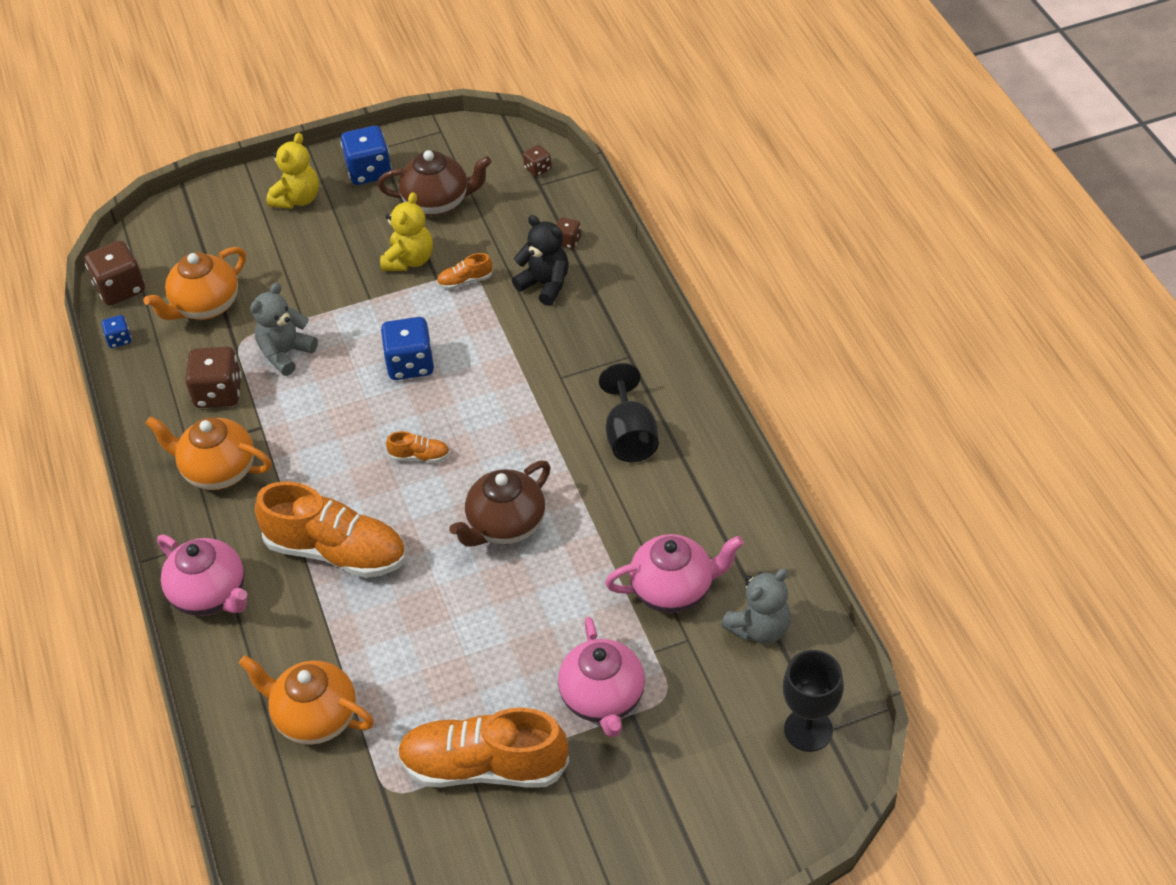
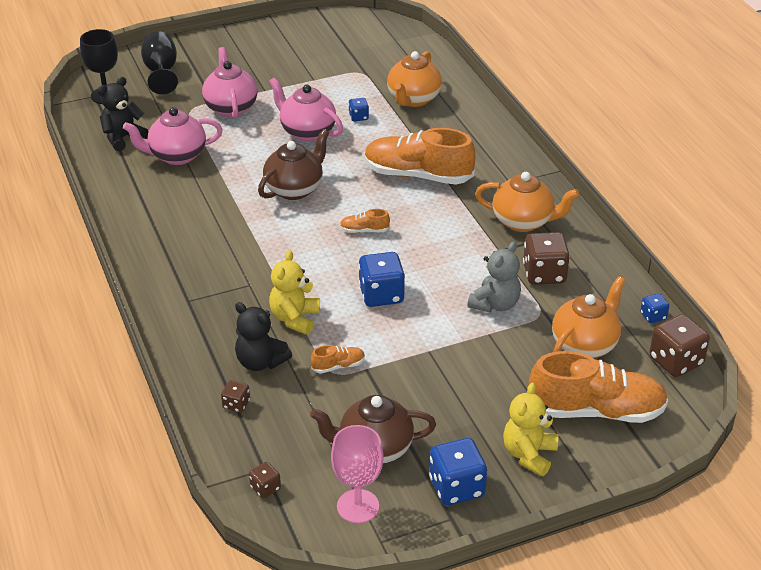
camera: 175 degrees right, 10 degrees down
pink teapot [157,534,247,616] -> pink teapot moved to [269,78,343,142]
orange teapot [239,655,374,745] -> orange teapot turned 90 degrees clockwise [387,51,442,107]
yellow teddy bear [380,192,433,271] -> yellow teddy bear moved to [269,250,320,335]
orange shoe [397,708,570,788] -> orange shoe moved to [529,351,669,423]
black goblet [599,363,659,462] -> black goblet moved to [141,31,178,94]
grey teddy bear [721,568,791,644] -> black teddy bear [97,77,149,151]
none -> pink goblet [331,425,384,523]
none -> blue dice [348,98,369,122]

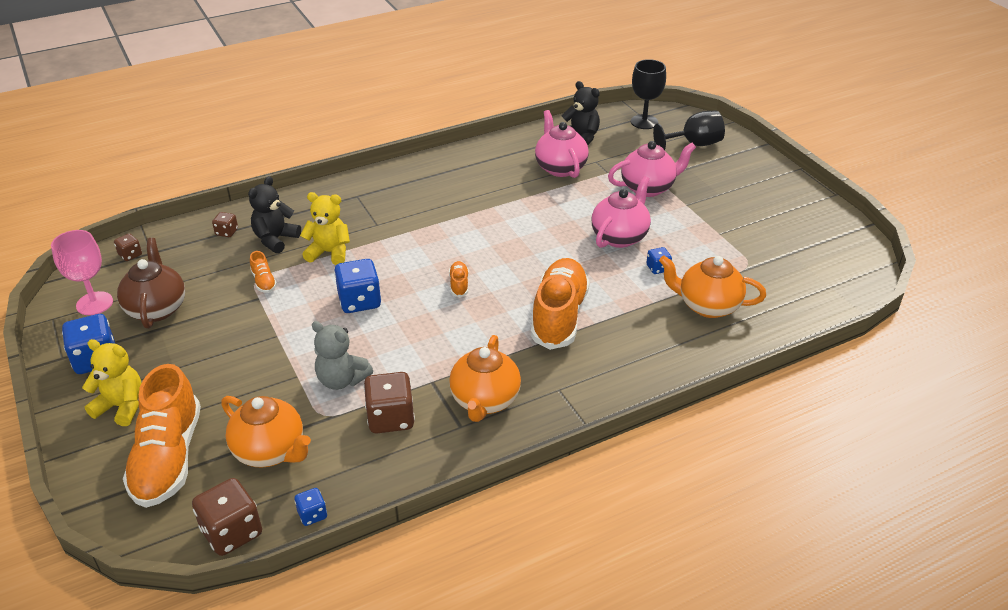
camera: 85 degrees right, 0 degrees up
brown teapot [258,129,329,200] -> none

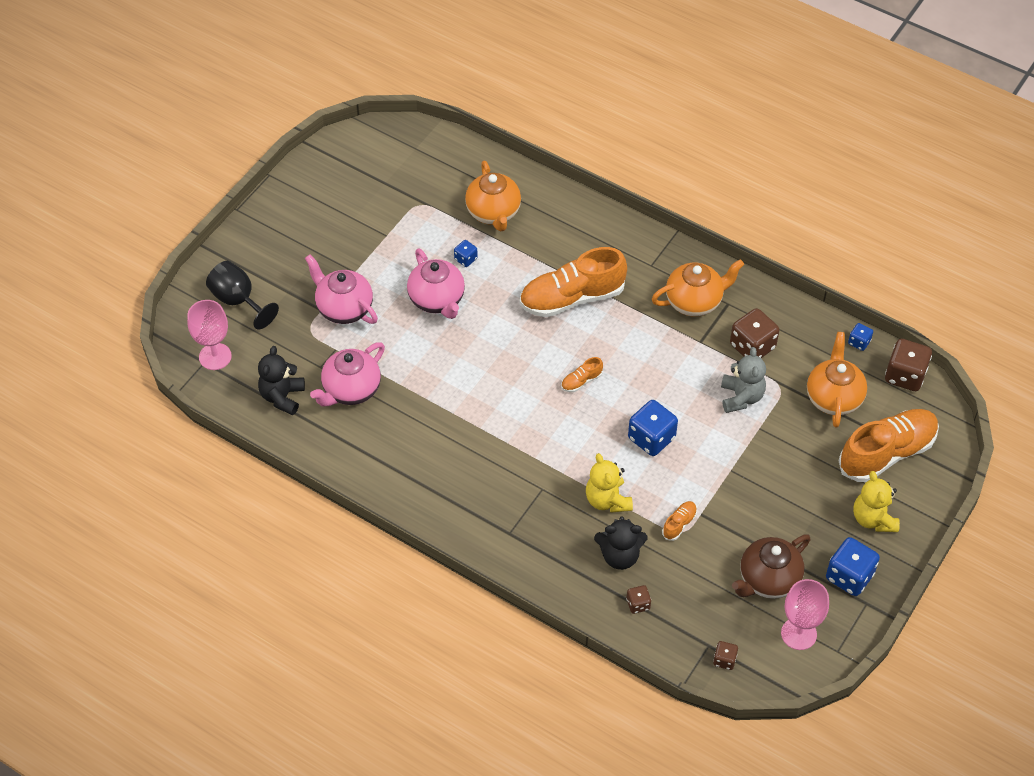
camera: 120 degrees left, 15 degrees up
pink teapot [591,176,651,248] -> pink teapot turned 120 degrees counterclockwise [407,248,465,319]
black goblet [631,59,666,129] -> pink goblet [187,300,232,370]

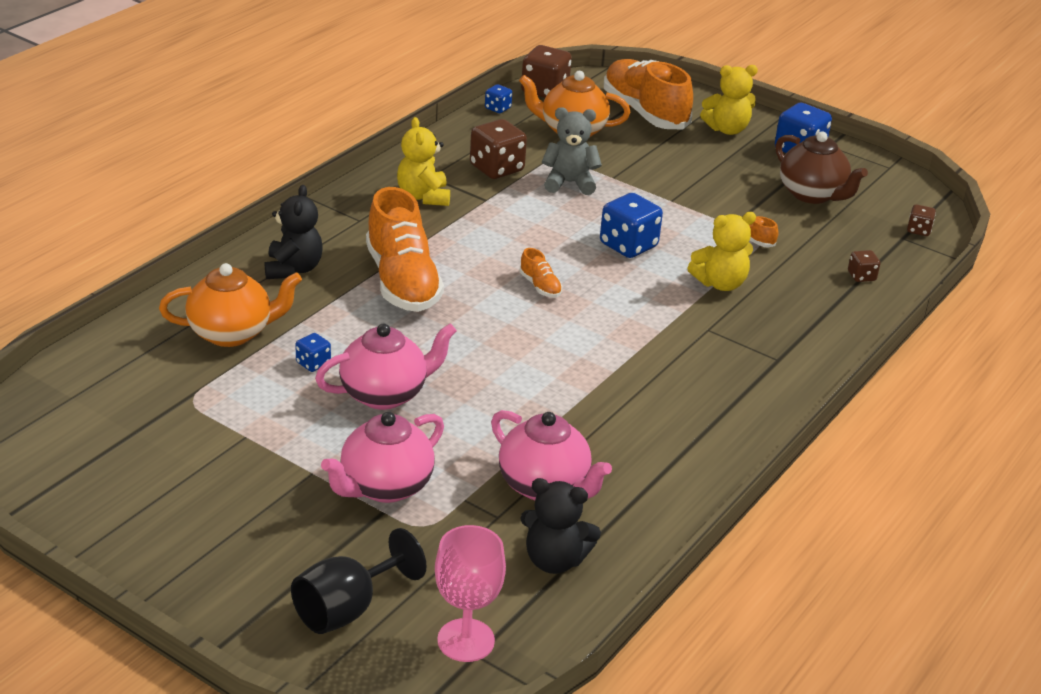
camera: 90 degrees left, 20 degrees down
black teddy bear [594,516,647,570] -> black teddy bear moved to [265,185,323,279]
orange teapot [652,259,744,317] -> yellow teddy bear [397,117,450,206]
pink goblet [781,579,829,650] -> none

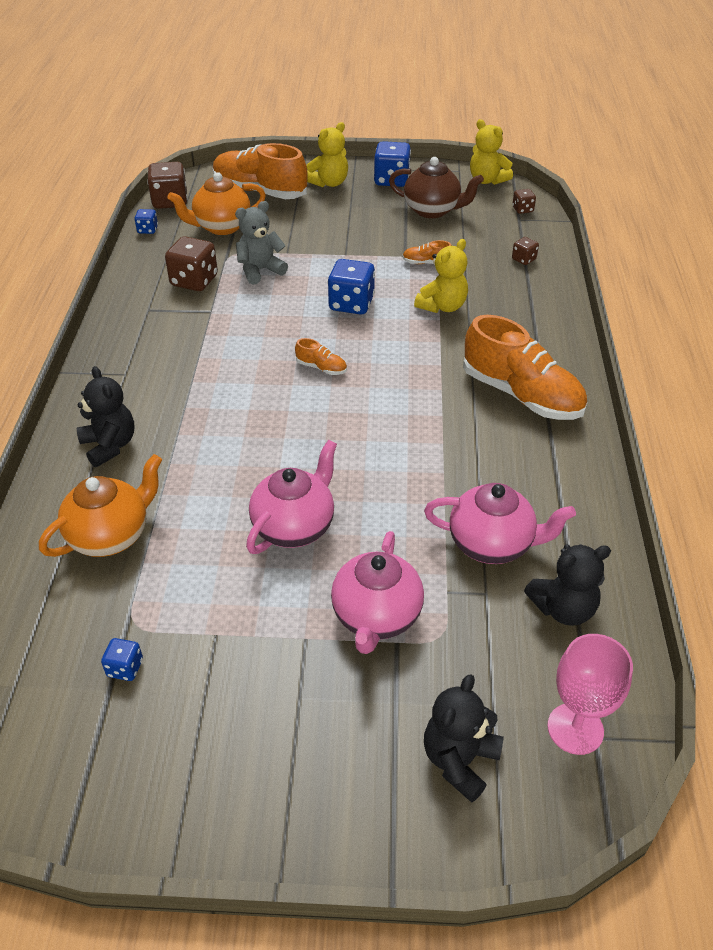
camera: 30 degrees left, 10 degrees up
black goblet [291,528,427,634] -> black teddy bear [424,674,504,803]
blue dice [295,333,331,372] -> blue dice moved to [101,638,143,681]
orange shoe [366,187,444,312] -> orange shoe moved to [463,315,587,420]
yellow teddy bear [397,117,450,206] -> yellow teddy bear moved to [470,119,513,185]

